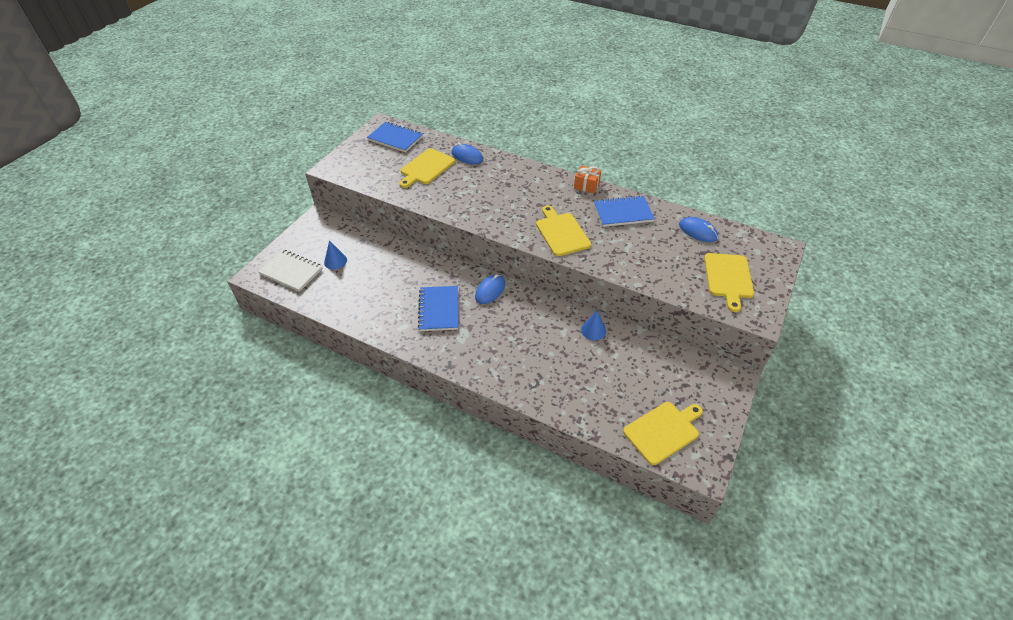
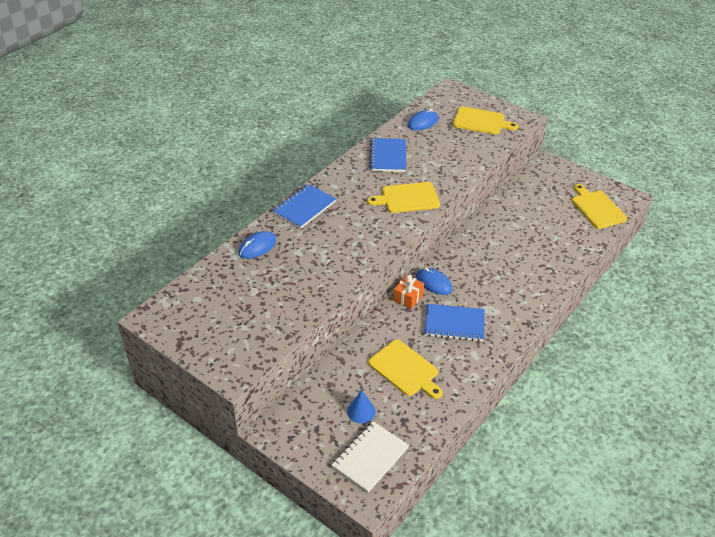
camera: 80 degrees left, 5 degrees down
blue notebook [367,122,423,152] -> blue notebook moved to [272,184,336,229]
yellow cutting board [399,148,455,188] -> yellow cutting board moved to [368,340,443,399]
orange gift [574,165,601,193] -> orange gift moved to [393,275,424,309]
blue cone [581,311,606,341] -> none

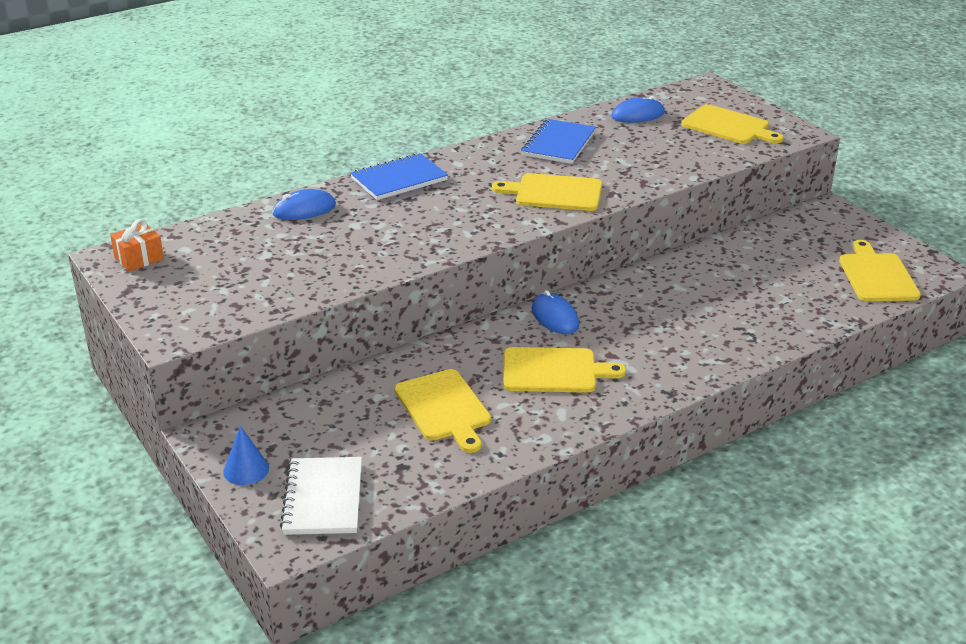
camera: 20 degrees right, 10 degrees down
white notebook [332,421,409,493] -> white notebook turned 60 degrees counterclockwise [280,457,362,535]
blue cone [347,390,375,424] -> blue cone moved to [223,426,269,485]
orange gift [393,275,424,309] -> orange gift moved to [110,219,164,272]
blue notebook [425,304,485,342] -> yellow cutting board [503,347,626,393]

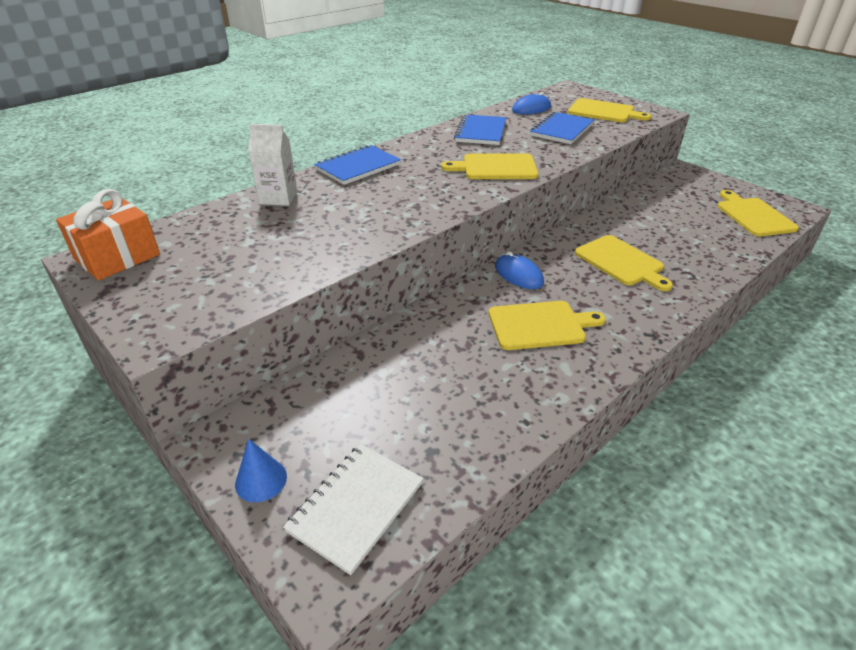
camera: 10 degrees left, 5 degrees up
orange gift [110,219,164,272] -> orange gift [56,189,160,280], size x1.62
blue mouse [272,189,336,220] -> white carton [248,124,297,206]
white notebook [280,457,362,535] -> white notebook turned 45 degrees clockwise [283,444,423,575]
yellow cutting board [394,369,491,453] -> yellow cutting board moved to [575,235,673,291]
none -> blue notebook [530,112,594,144]

